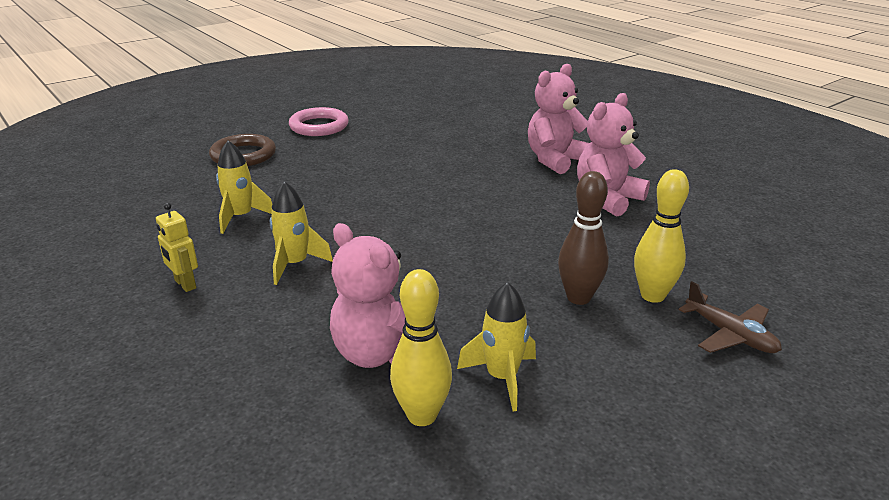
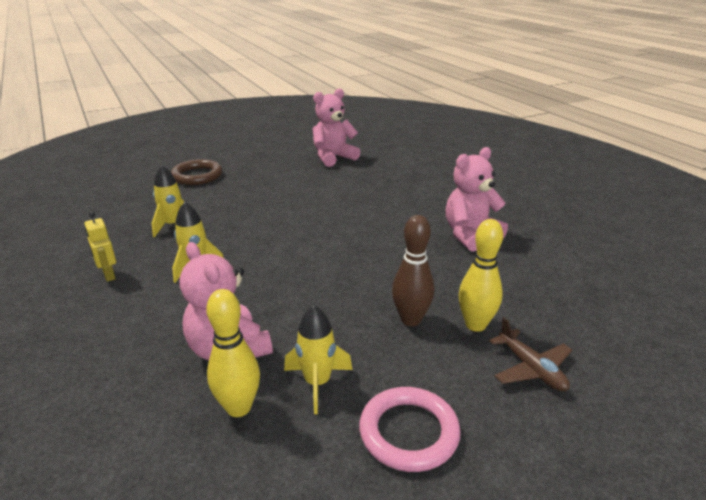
camera: 10 degrees right, 0 degrees up
pink ring [289,107,349,136] -> pink ring moved to [359,387,461,472]
pink teddy bear [528,64,590,174] -> pink teddy bear moved to [313,89,360,167]

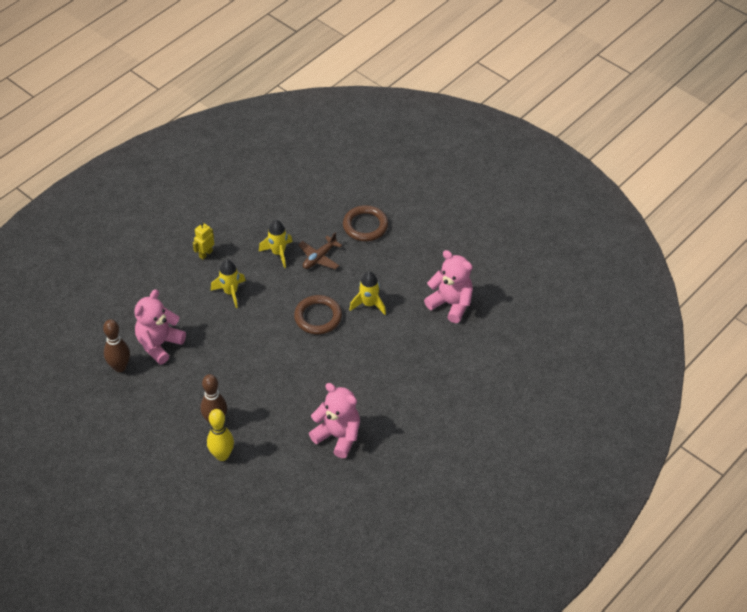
camera: 70 degrees right, 20 degrees up
yellow bowling pin [206,289,260,417] -> brown bowling pin [103,319,130,372]
yellow rocket [284,305,352,414] -> yellow rocket moved to [349,271,386,315]
pink ring [359,387,461,472] -> none
brown plane [489,317,572,391] -> brown plane moved to [298,232,342,269]
none -> brown ring [294,295,342,335]

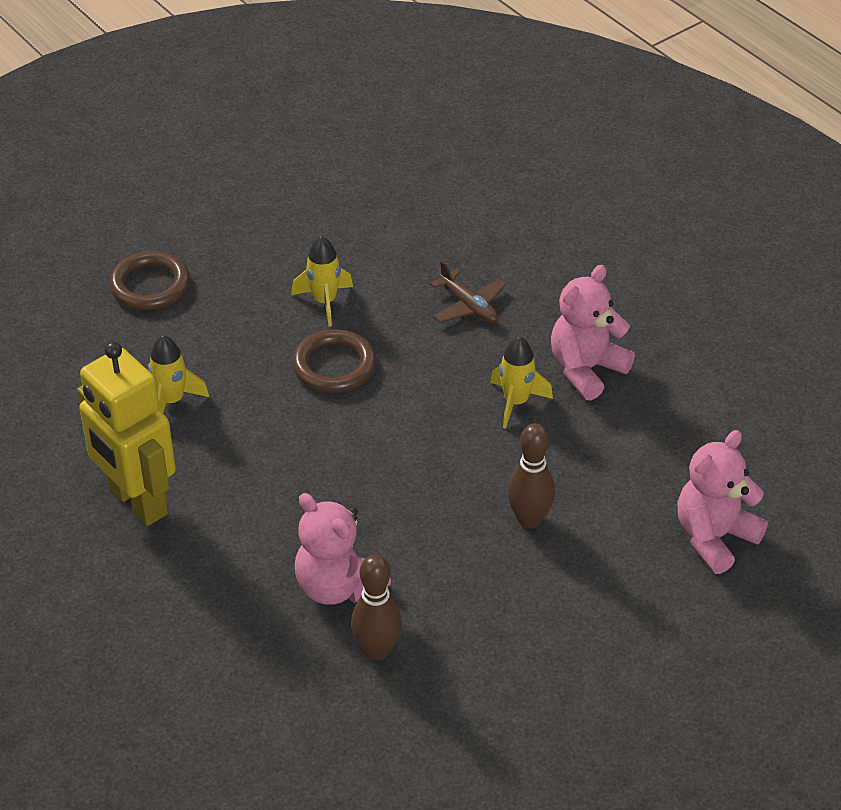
camera: 80 degrees left, 5 degrees down
yellow robot [193,222,214,260] -> yellow robot [77,342,176,526], size x2.40
yellow bowling pin [207,409,234,461] -> none
yellow rocket [211,260,246,308] -> yellow rocket moved to [490,336,553,429]
brown plane [298,232,342,269] -> brown plane moved to [430,261,506,323]
pink teddy bear [424,250,473,323] -> pink teddy bear moved to [677,430,768,574]

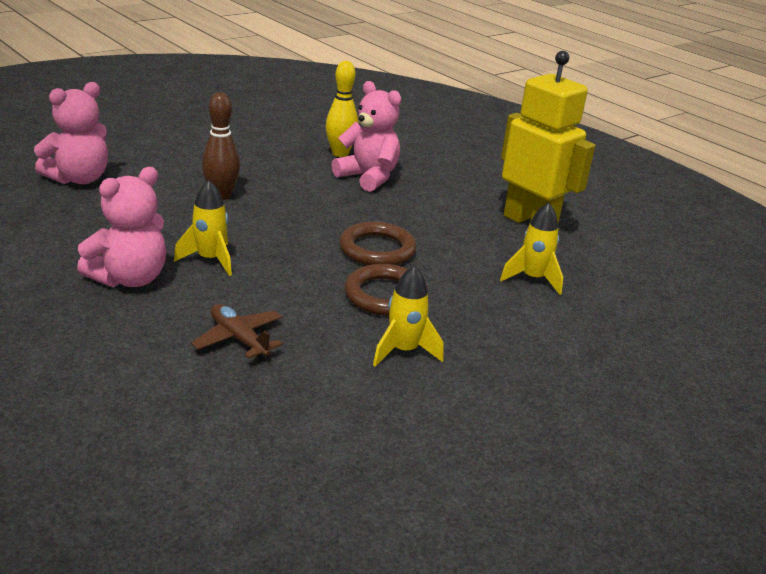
camera: 175 degrees right, 15 degrees down
brown ring [109,251,190,310] -> brown ring moved to [339,222,416,265]
brown bowling pin [351,555,402,660] -> yellow bowling pin [325,61,359,157]

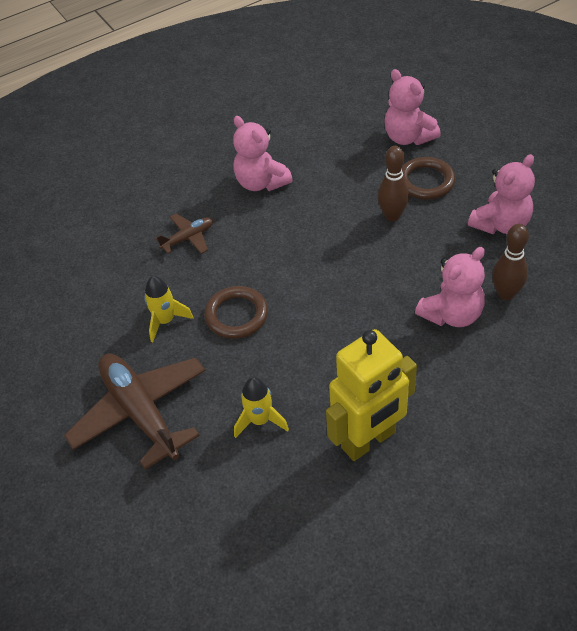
camera: 105 degrees right, 20 degrees up
yellow rocket [174,180,232,276] -> none
yellow bowling pin [325,61,359,157] -> brown bowling pin [492,224,529,301]
brown ring [339,222,416,265] -> brown ring moved to [402,157,456,200]
none -> brown plane [64,353,206,470]
none -> pink teddy bear [468,154,535,234]

